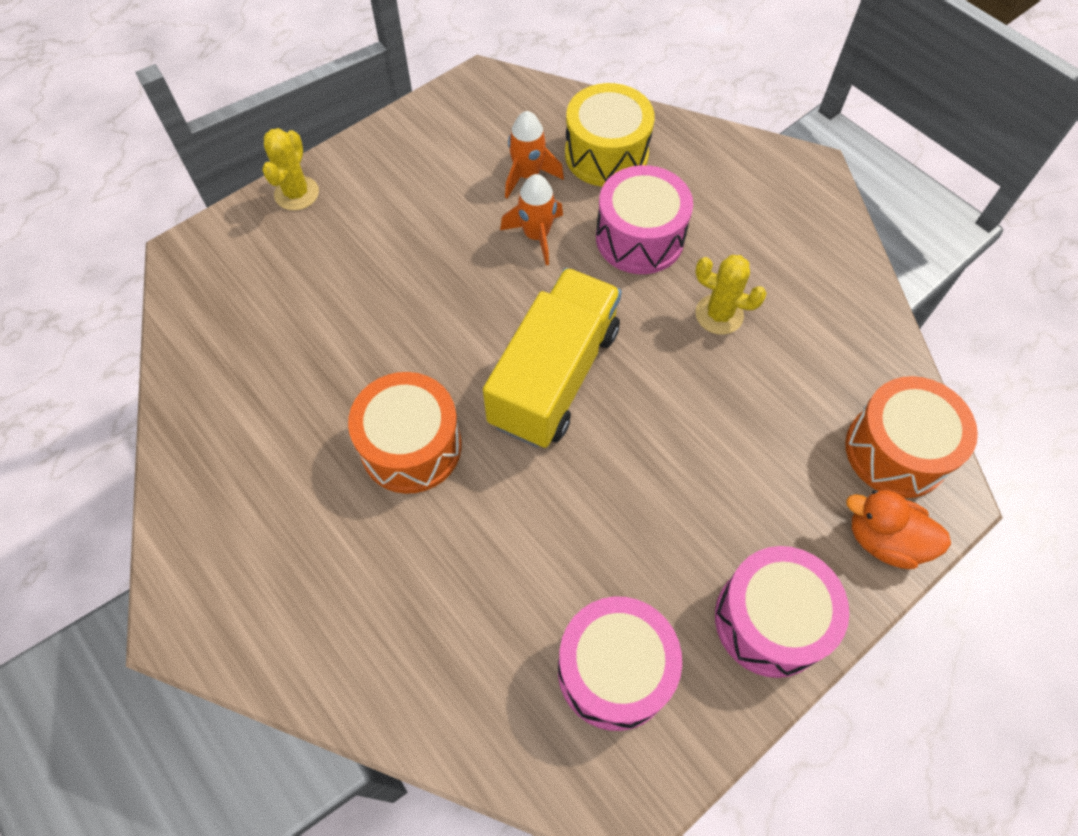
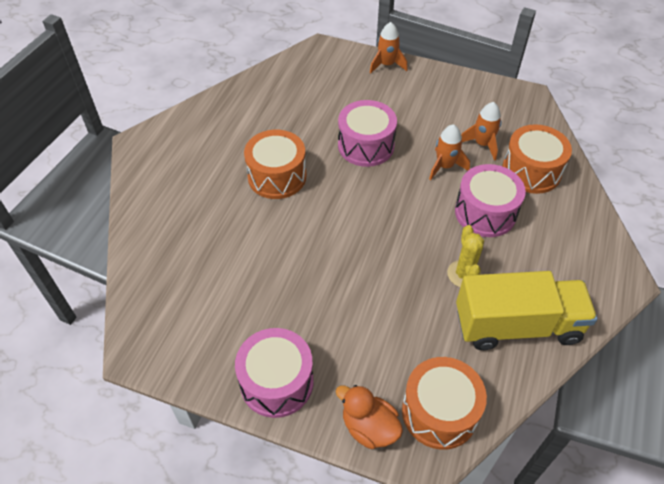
camera: 60 degrees right, 10 degrees down
yellow cactus [263,128,319,211] -> orange rocket [370,22,408,74]
yellow truck [483,268,622,448] -> yellow truck moved to [456,271,597,350]
pink drum [558,597,682,731] -> pink drum moved to [338,100,397,167]
yellow drum [565,83,655,187] -> orange drum [502,124,572,194]
orange duck [846,490,951,569] -> orange duck turned 45 degrees counterclockwise [336,385,403,449]

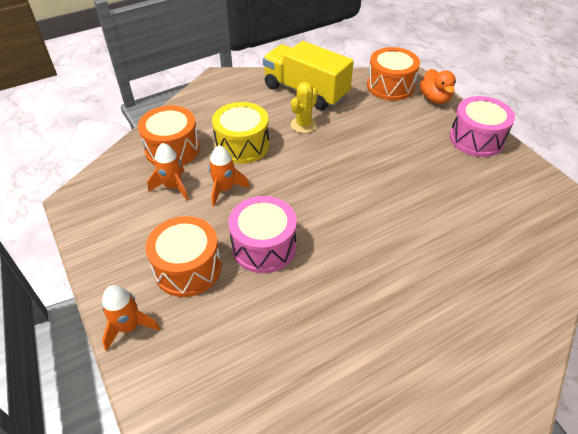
camera: 140 degrees left, 5 degrees down
orange drum [244,130,306,199] -> orange drum moved to [145,216,221,297]
pink drum [455,164,526,237] -> yellow drum [212,102,269,164]

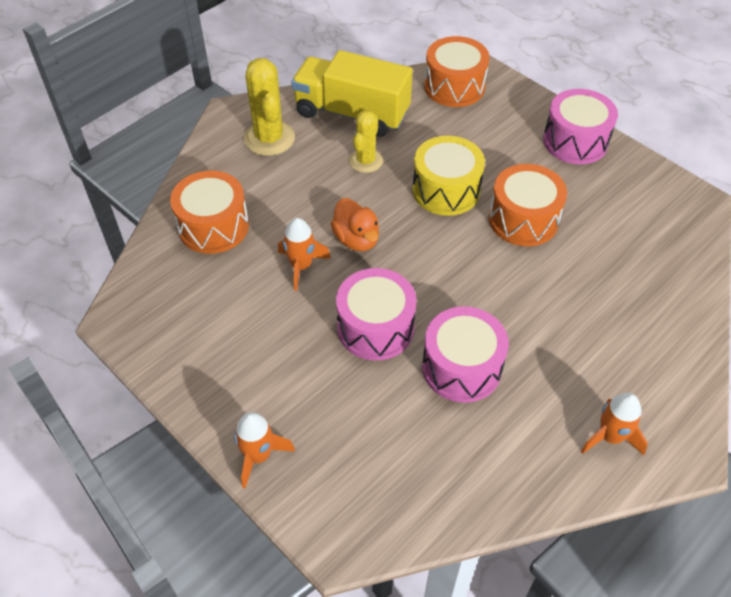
camera: 15 degrees left, 5 degrees up
orange drum [145,216,221,297] -> orange drum moved to [489,164,567,246]
orange rocket [147,143,189,200] -> orange rocket moved to [581,393,648,455]
yellow drum [212,102,269,164] -> yellow drum moved to [412,136,485,216]
orange duck [420,69,456,104] -> orange duck moved to [330,198,379,251]
none -> yellow cactus [244,58,295,156]
none -> pink drum [422,306,509,403]

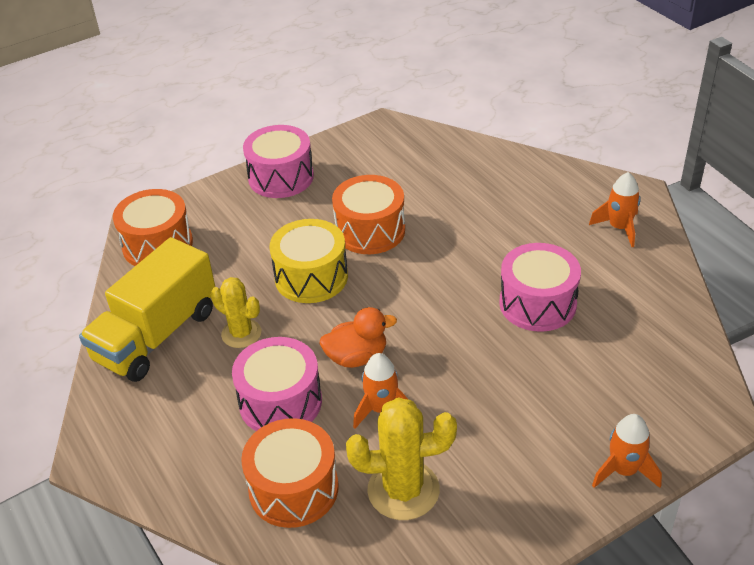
camera: 75 degrees left, 10 degrees down
yellow cactus [244,58,295,156] -> yellow cactus moved to [346,397,457,520]
pink drum [336,268,417,360] -> pink drum moved to [232,337,322,431]

